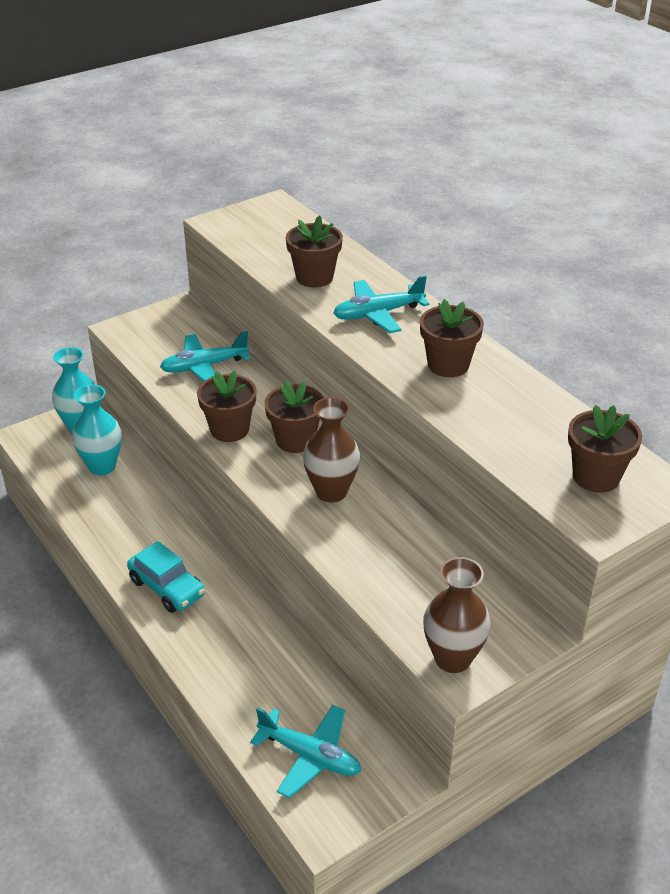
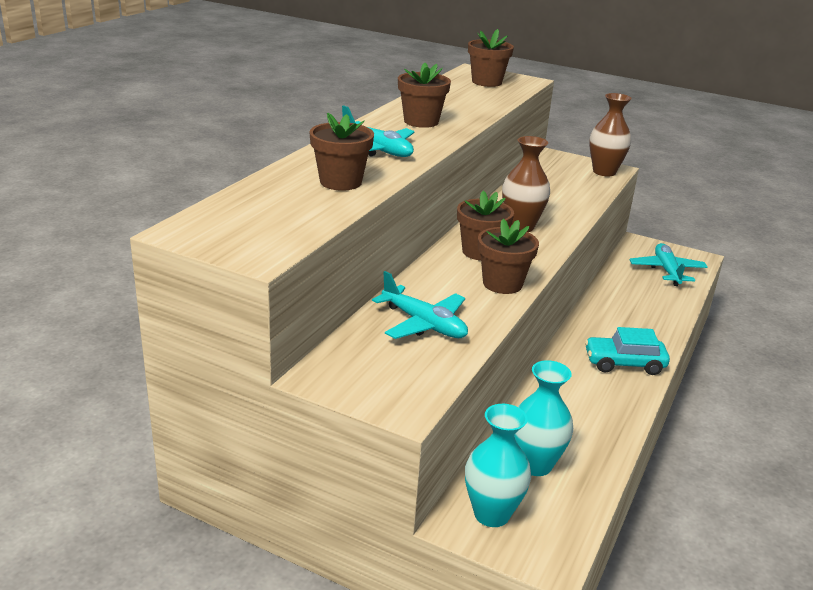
camera: 120 degrees left, 10 degrees down
turquoise car [127,541,205,613] -> turquoise car turned 105 degrees counterclockwise [585,327,670,375]

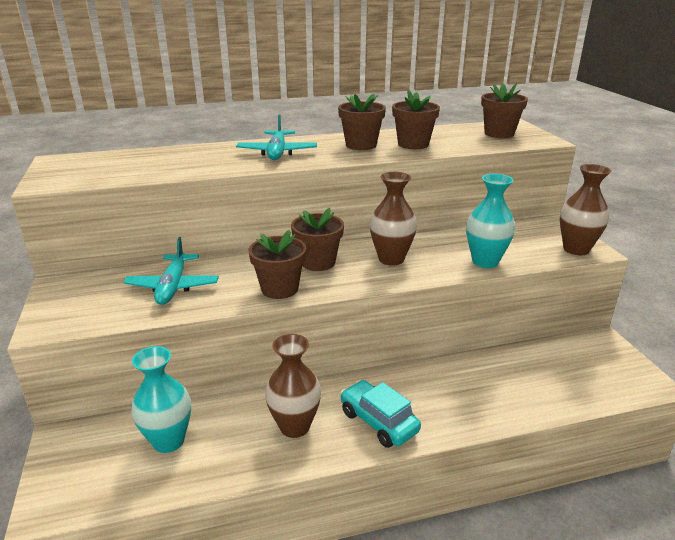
camera: 50 degrees right, 0 degrees up
brown flower pot [309,113,374,191] -> brown flower pot moved to [392,90,440,149]
turquoise vase [465,404,531,527] -> turquoise vase moved to [466,174,515,268]
turquoise plane [630,243,708,286] -> none
none -> brown vase [265,334,321,438]

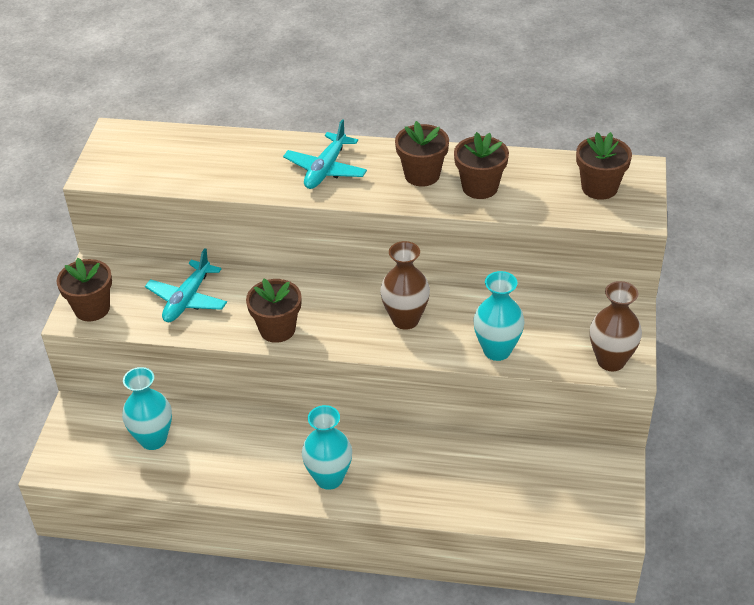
camera: 25 degrees right, 15 degrees up
brown vase [265,334,321,438] -> none
brown flower pot [291,208,344,271] -> brown flower pot moved to [57,258,112,322]
turquoise car [340,380,421,448] -> turquoise vase [302,405,352,490]

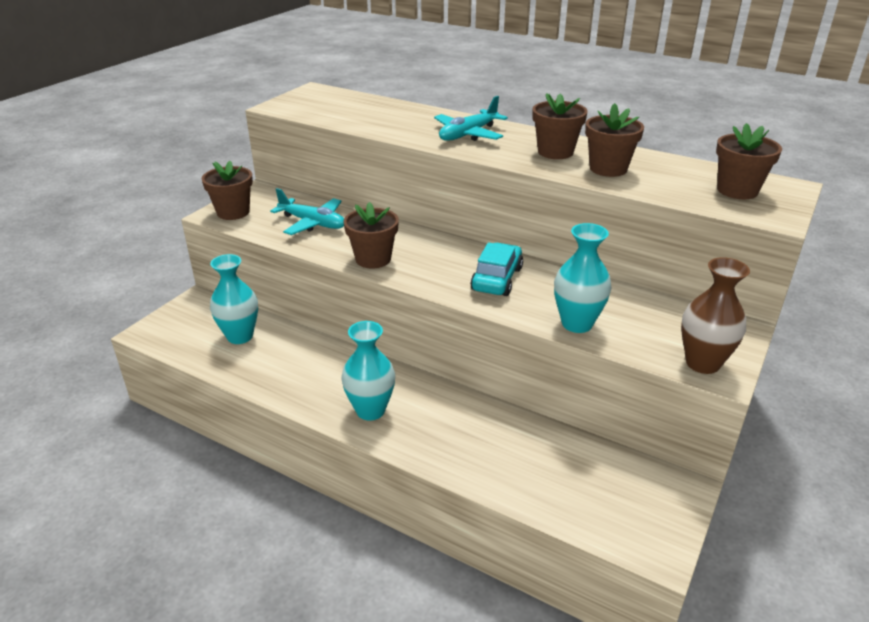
camera: 20 degrees right, 10 degrees down
turquoise plane [145,248,227,322] -> turquoise plane turned 105 degrees counterclockwise [270,188,344,235]
brown vase [380,241,430,330] -> turquoise car [470,242,523,296]

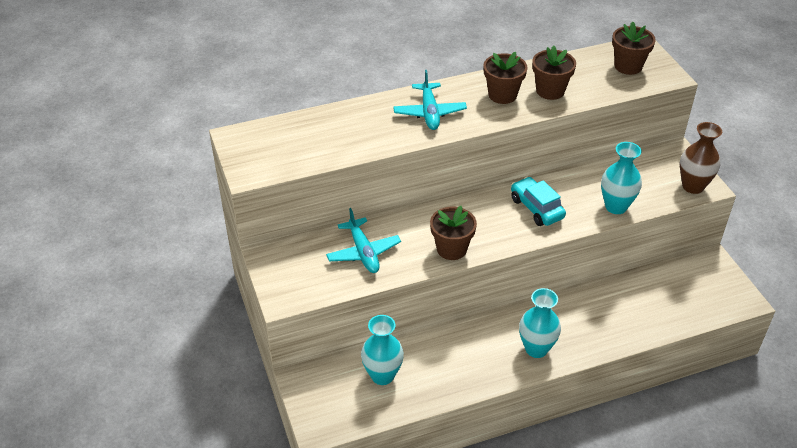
camera: 50 degrees left, 10 degrees up
brown flower pot [201,161,253,220] -> none
turquoise plane [270,188,344,235] -> turquoise plane turned 90 degrees clockwise [326,208,401,273]

